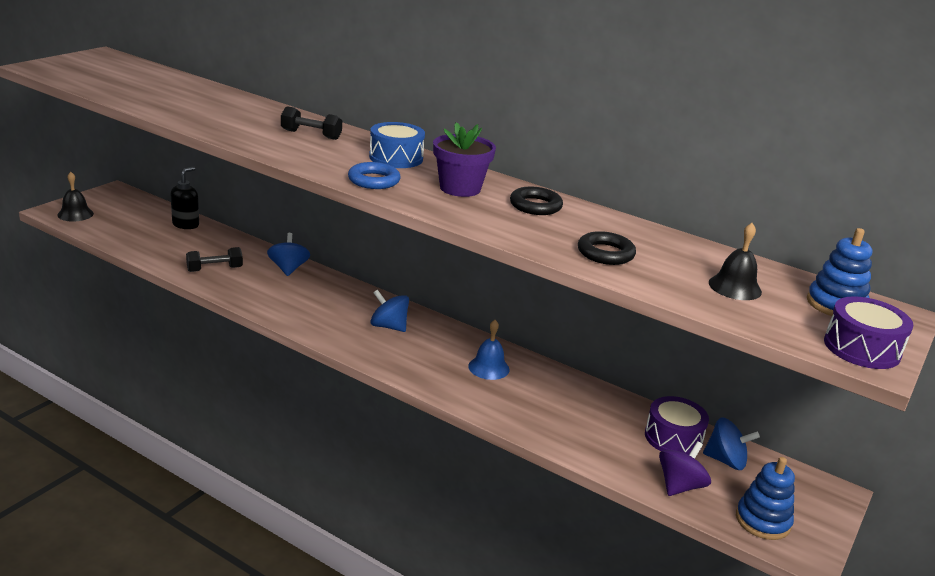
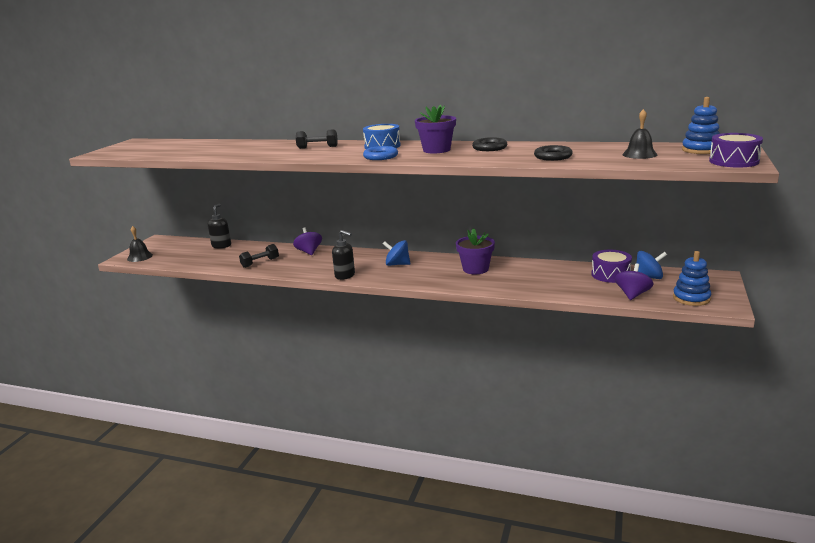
camera: 10 degrees left, 5 degrees down
blue spinning top [267,233,310,276] -> purple spinning top [293,227,322,255]
blue bell [468,320,510,380] -> purple flower pot [456,228,495,274]
none -> black soap dispenser [332,230,355,280]

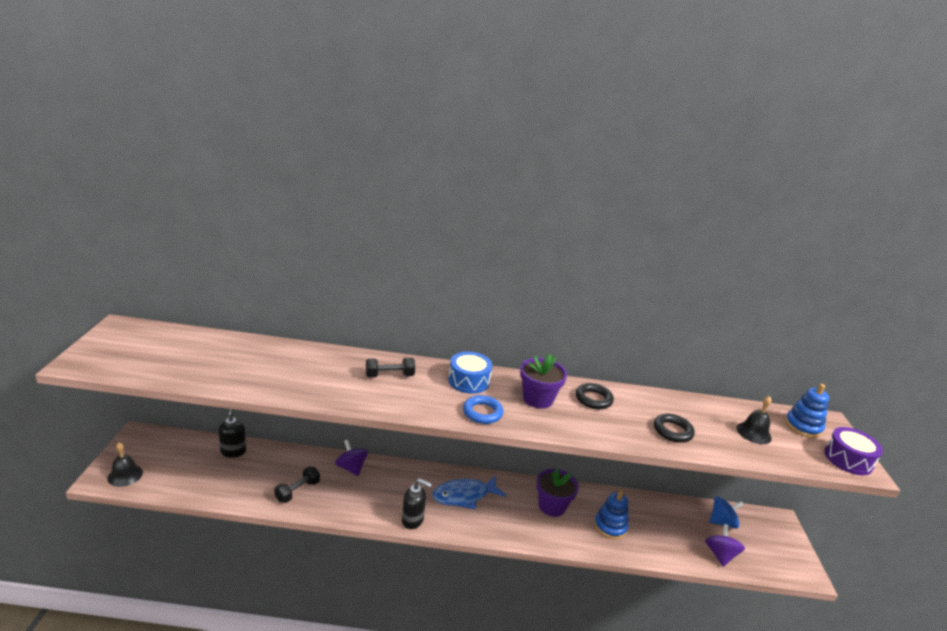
camera: 20 degrees left, 5 degrees up
blue spinning top [383,240,410,266] -> blue fish [432,475,506,509]
purple drum [592,250,632,283] -> none
blue stacking toy [673,251,711,306] -> blue stacking toy moved to [594,490,628,540]

